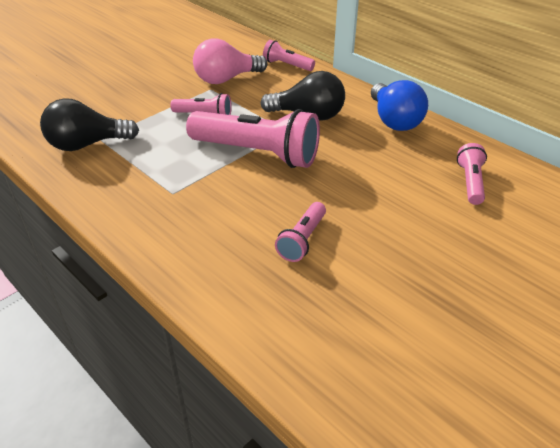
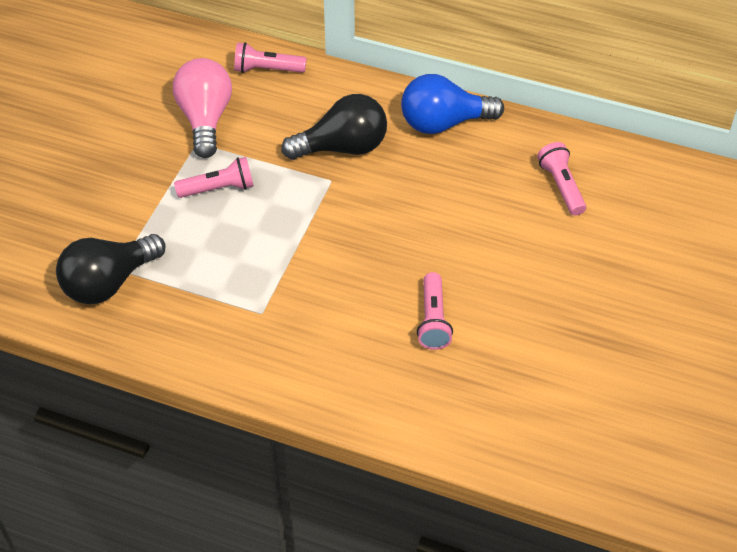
camera: 25 degrees left, 10 degrees up
pink flashlight [186,109,320,168] -> none
pink light bulb [193,38,268,84] -> pink light bulb turned 135 degrees clockwise [173,58,232,158]
blue light bulb [371,80,428,131] -> blue light bulb turned 120 degrees clockwise [401,74,504,134]

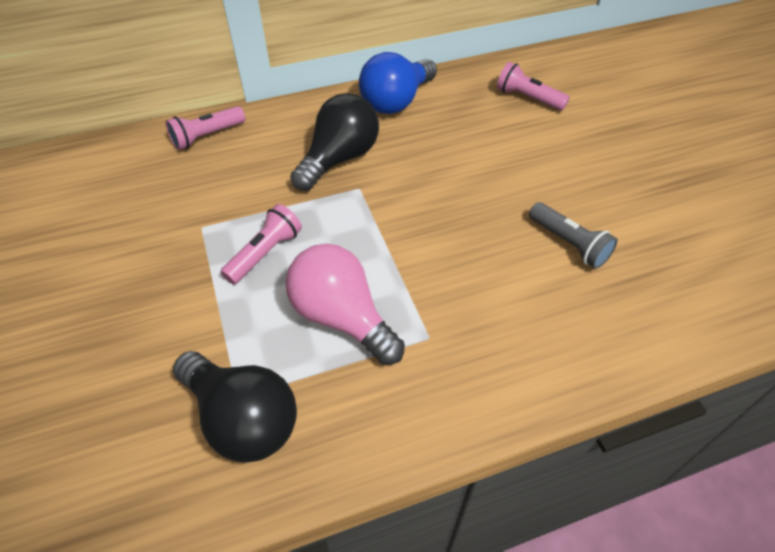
camera: 40 degrees left, 0 degrees up
black light bulb [56,234,166,304] -> black light bulb turned 60 degrees counterclockwise [173,351,297,463]
pink light bulb [173,58,232,158] -> pink light bulb moved to [286,244,405,365]
pink flashlight [417,272,453,350] -> grey flashlight [529,202,618,269]

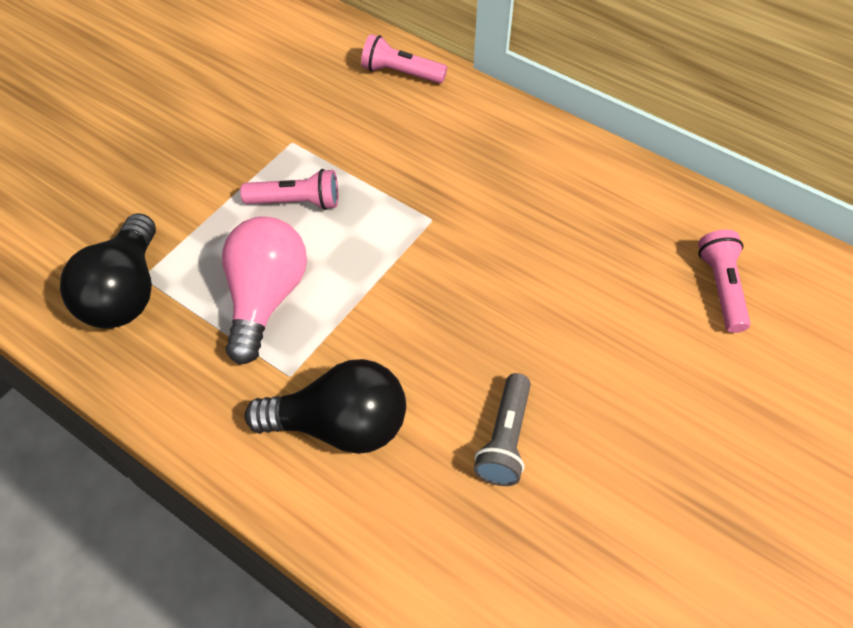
camera: 55 degrees right, 5 degrees up
black light bulb [290,93,379,191] -> black light bulb moved to [245,359,406,454]
blue light bulb [359,52,437,114] -> none

